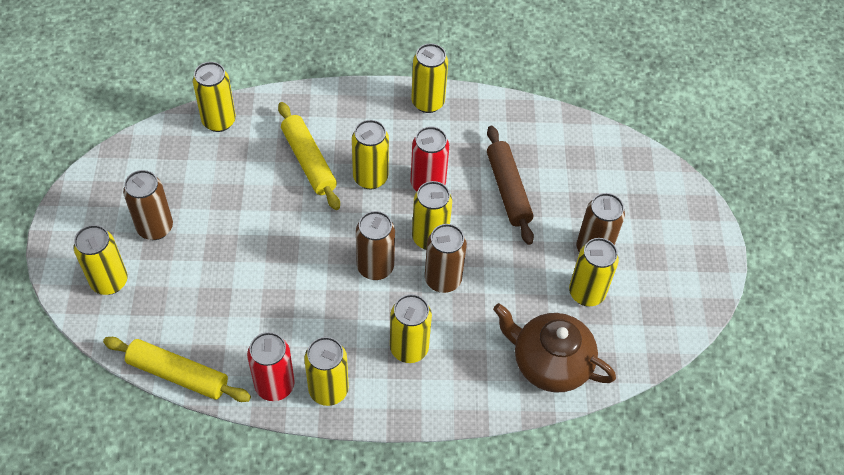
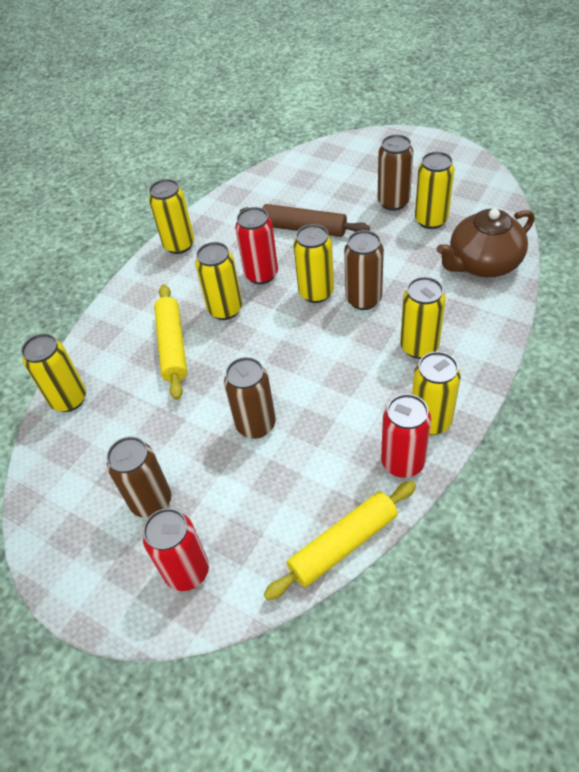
camera: 50 degrees left, 5 degrees down
yellow can [74,225,128,295] -> red can [143,508,209,591]
yellow rolling pin [278,102,340,210] -> yellow rolling pin turned 75 degrees clockwise [154,284,187,400]
brown can [356,211,395,280] -> brown can moved to [224,357,276,439]

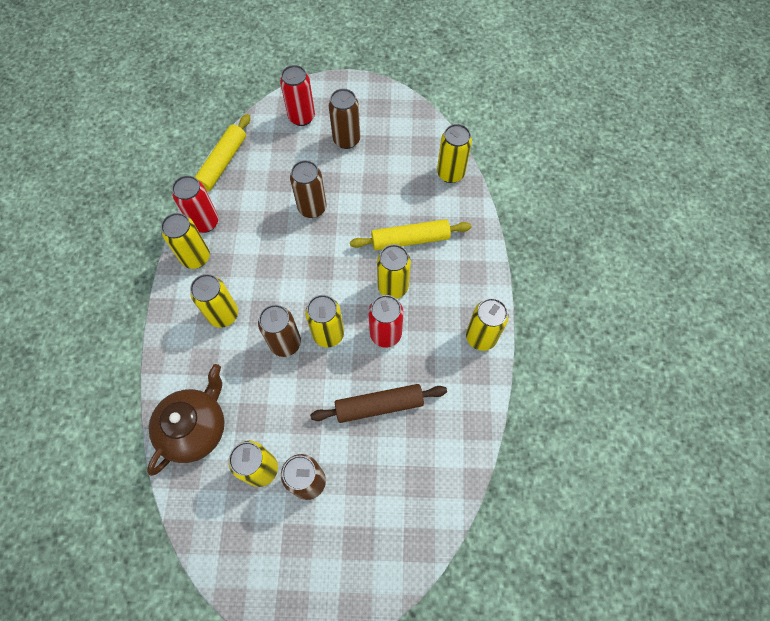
camera: 145 degrees right, 15 degrees up
yellow rolling pin [154,284,187,400] -> yellow rolling pin turned 60 degrees counterclockwise [350,219,472,250]

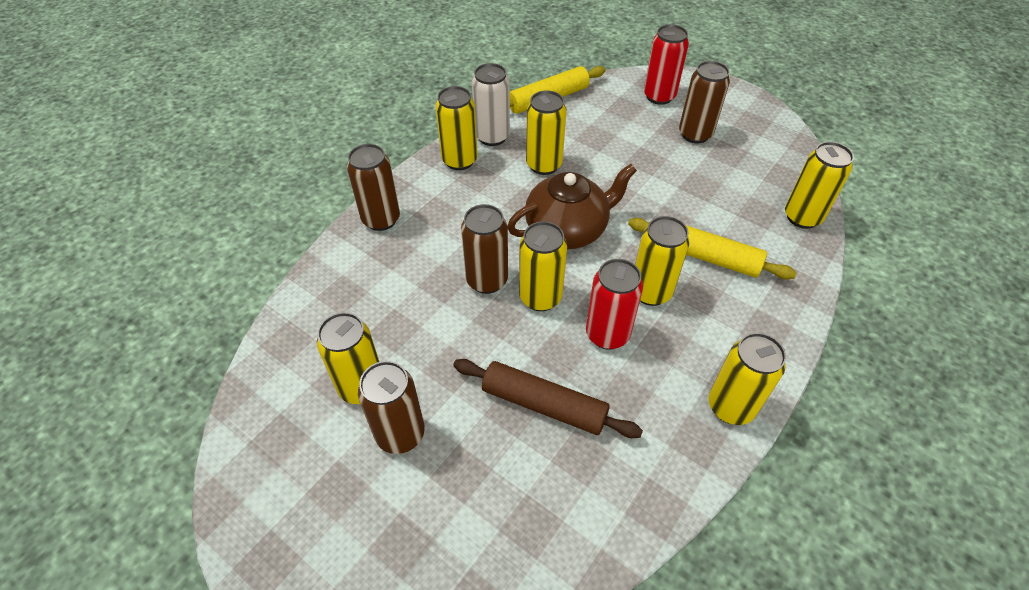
camera: 35 degrees right, 15 degrees down
brown teapot [147,364,225,476] -> brown teapot moved to [508,164,637,249]
red can [172,175,218,233] -> white can [472,63,510,146]
yellow can [190,274,238,328] -> yellow can moved to [526,90,566,175]
brown can [290,160,327,218] -> brown can moved to [347,144,400,231]

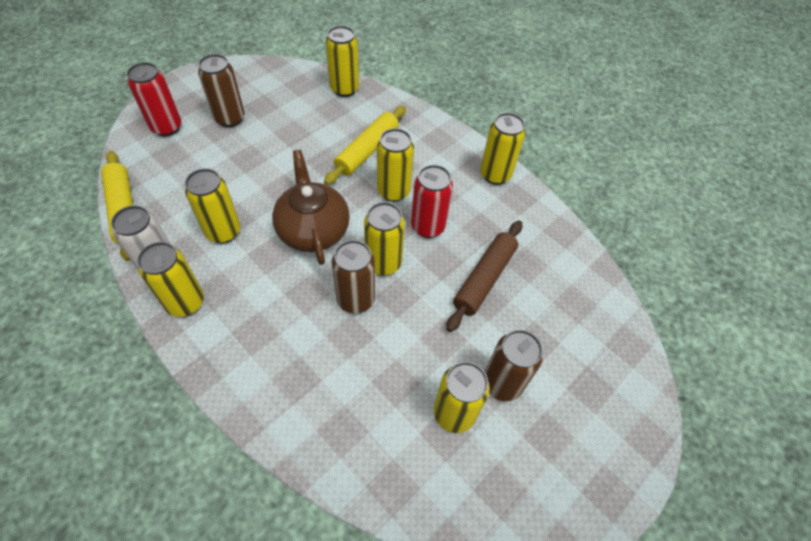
camera: 85 degrees left, 5 degrees up
brown can [347,144,400,231] -> none

